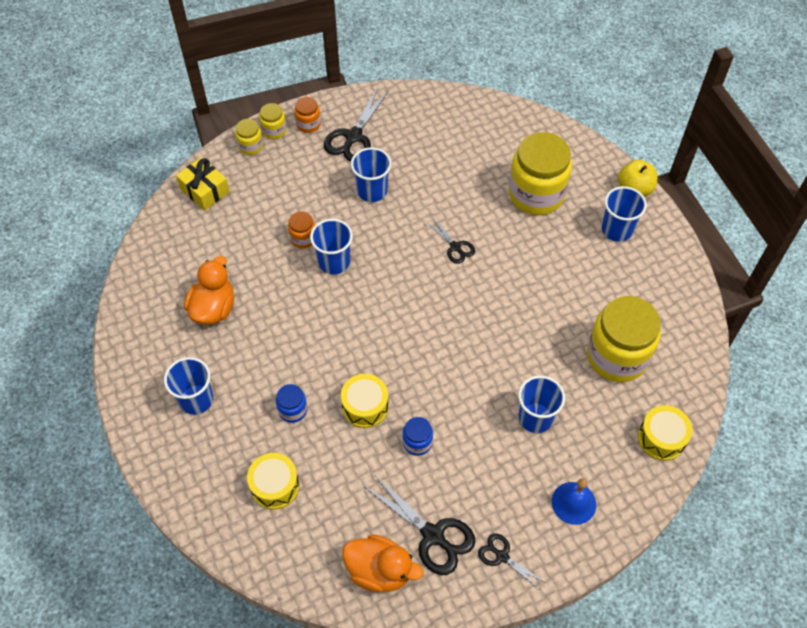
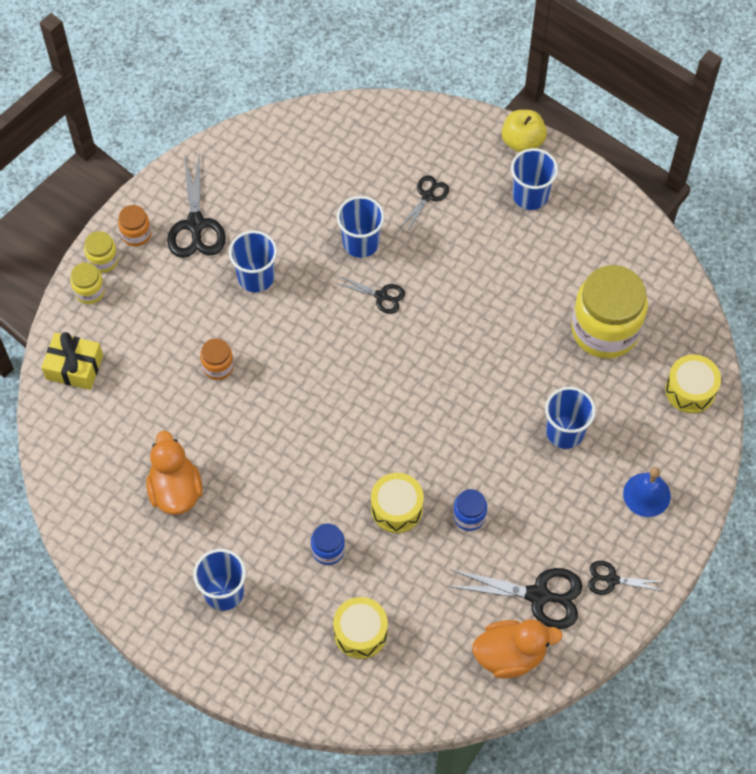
camera: 30 degrees left, 5 degrees up
blue cup [310,219,353,274] -> blue cup moved to [337,196,385,258]
yellow jar [509,132,572,215] -> black scissors [400,175,449,232]

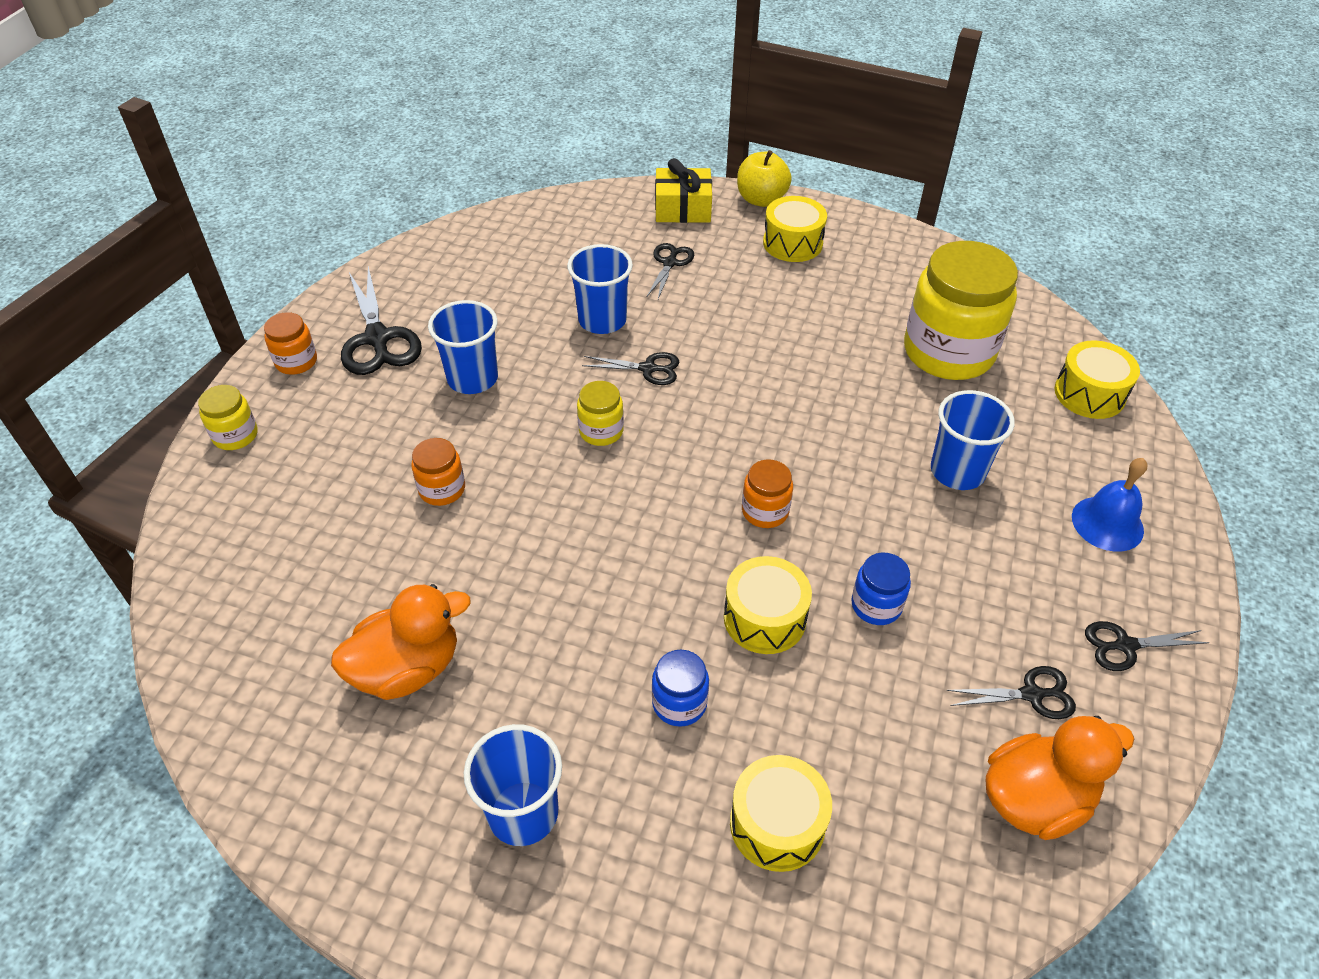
camera: 15 degrees left, 15 degrees down
yellow gift [41,332,103,390] -> yellow gift moved to [655,158,712,223]
yellow jar [84,231,118,273] -> yellow jar moved to [577,381,624,446]
orange duck [146,431,203,515] -> orange duck turned 90 degrees clockwise [331,584,471,700]
black scissors [447,568,583,629] -> black scissors [947,666,1076,719], size x0.57
blue cup [511,148,558,210] -> yellow drum [763,196,827,262]
none -> orange jar [742,459,793,528]

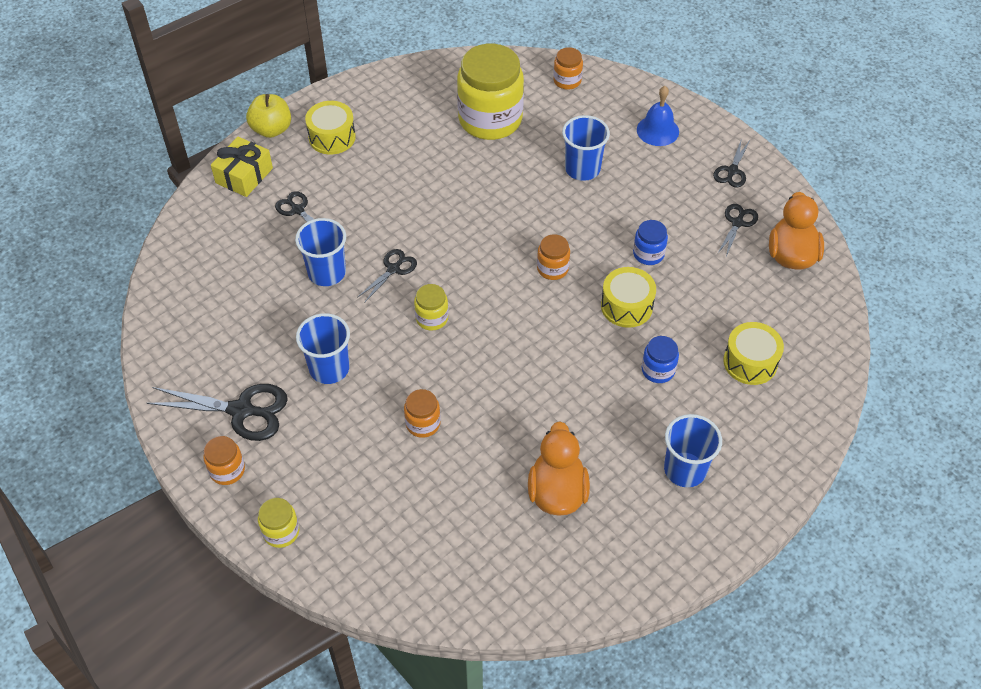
camera: 60 degrees left, 5 degrees up
yellow drum [1054,340,1140,419] -> orange jar [553,47,583,90]

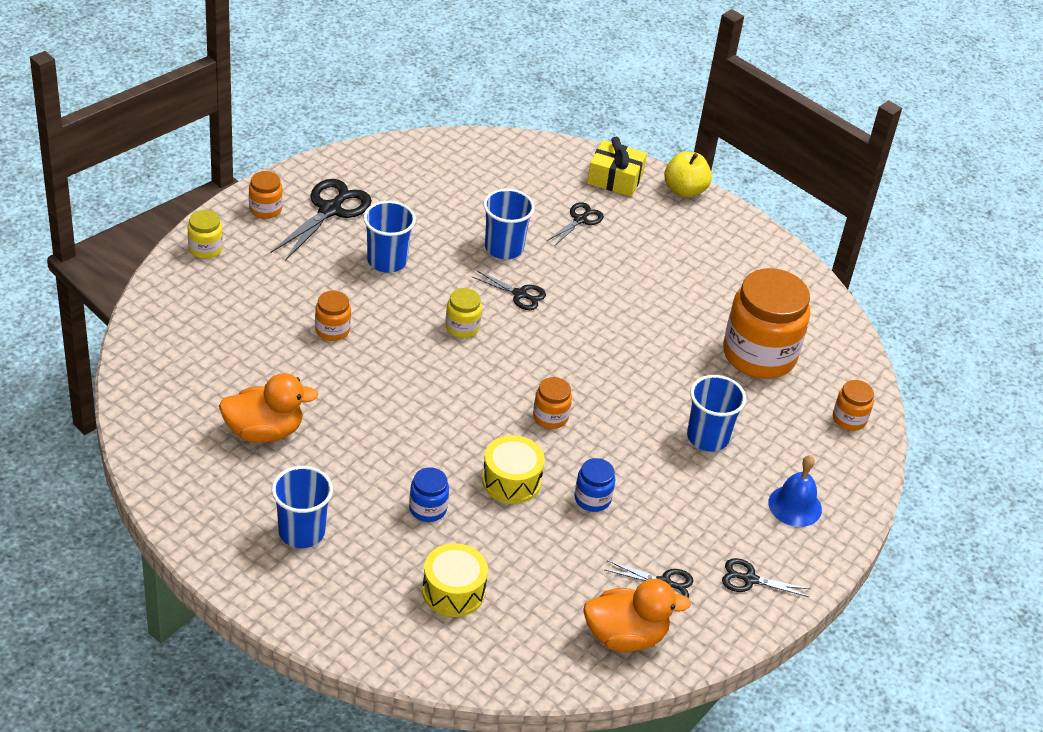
camera: 75 degrees right, 10 degrees down
black scissors [147,384,288,441] -> black scissors turned 150 degrees counterclockwise [271,179,372,261]
yellow drum [305,101,356,154] -> none
yellow jar [457,44,524,140] -> orange jar [723,268,810,379]

